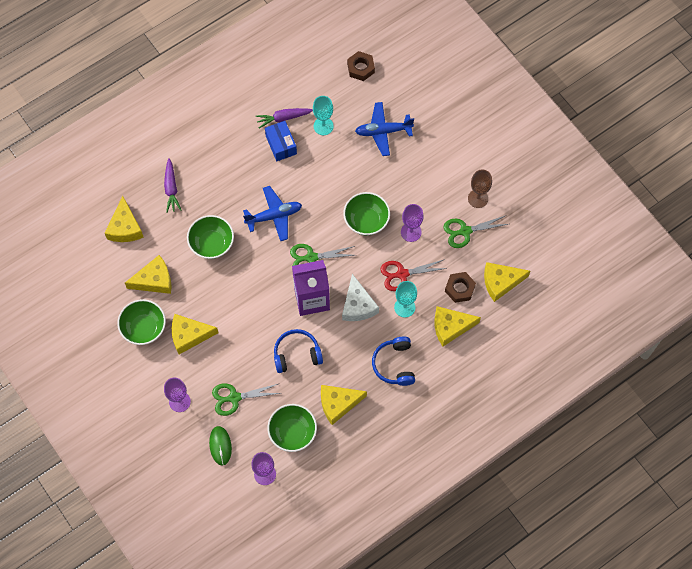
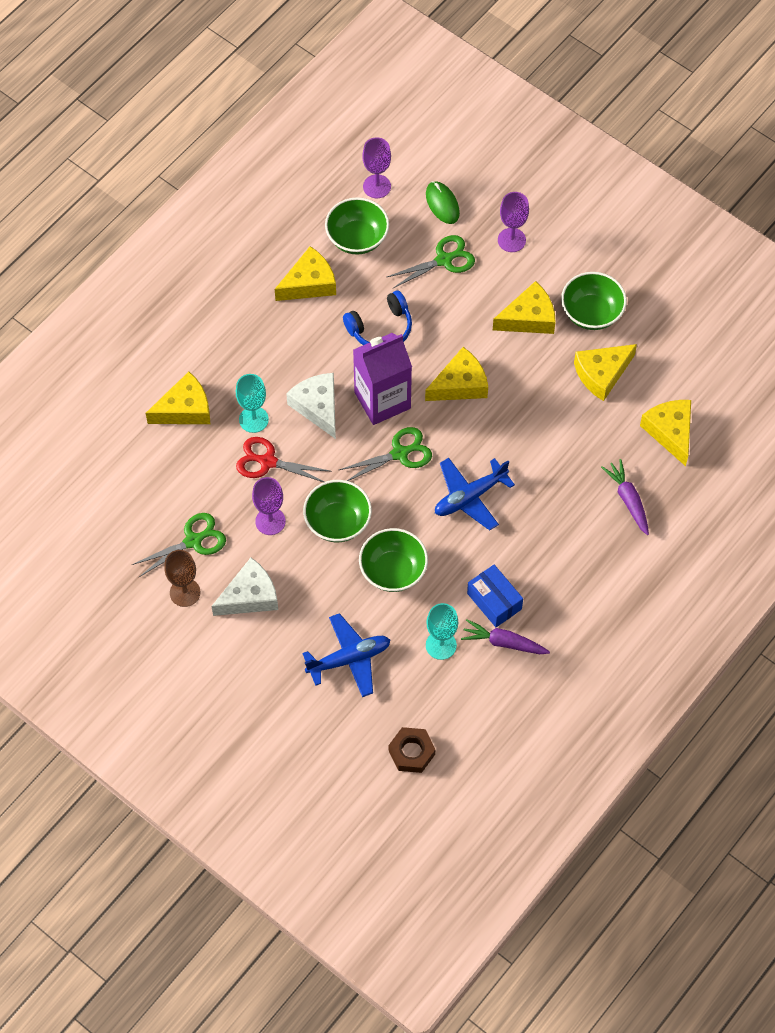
camera: 165 degrees right, 5 degrees down
green bowl [187,215,234,259] -> green bowl moved to [359,528,428,592]
purple carrot [255,108,313,128] -> purple carrot turned 135 degrees counterclockwise [461,619,550,654]
blue headphones [372,337,415,386] -> none
red scissors [380,259,447,291] -> red scissors turned 135 degrees counterclockwise [236,437,330,482]
brown nut [445,272,476,303] -> none
yellow cheese [484,262,530,302] -> yellow cheese moved to [425,347,488,401]
none -> white cheese [211,558,278,616]

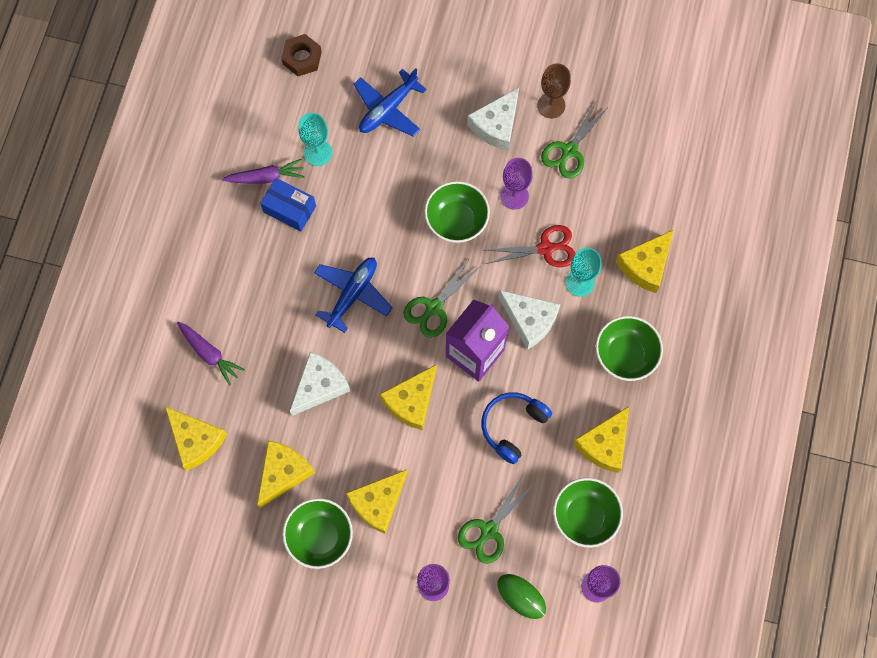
camera: 155 degrees right, 10 degrees up
green bowl [359,528,428,592] -> green bowl moved to [596,316,663,381]
none -> white cheese [290,352,350,416]

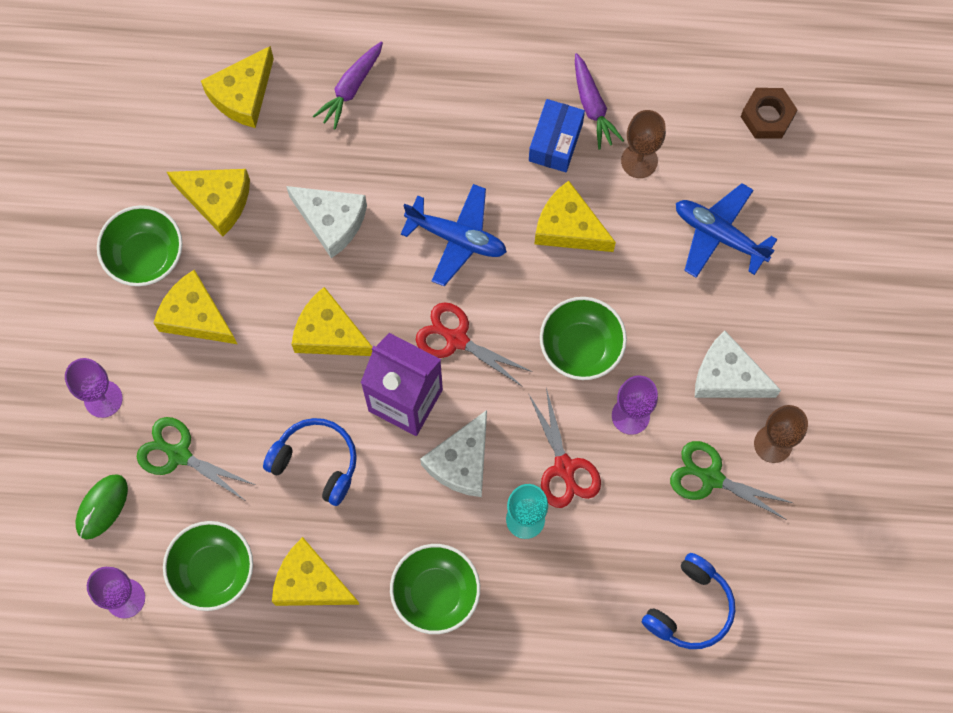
camera: 80 degrees right, 0 degrees up
turquoise goblet [298,113,332,166] -> brown goblet [621,110,666,178]
green scissors [404,259,478,338] -> red scissors [416,302,532,387]
yellow cheese [616,230,674,293] -> yellow cheese moved to [535,181,616,252]
none -> blue headphones [642,553,735,649]

